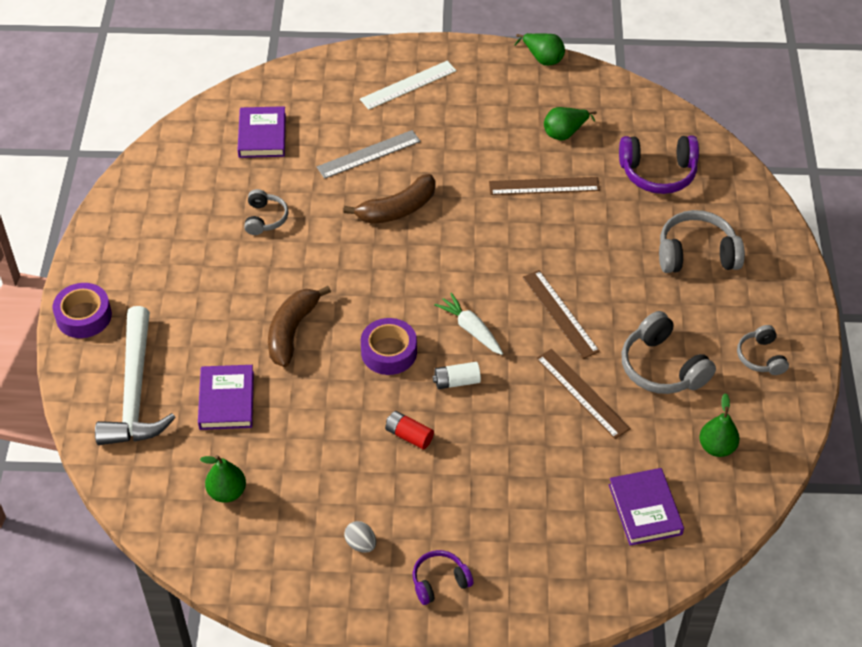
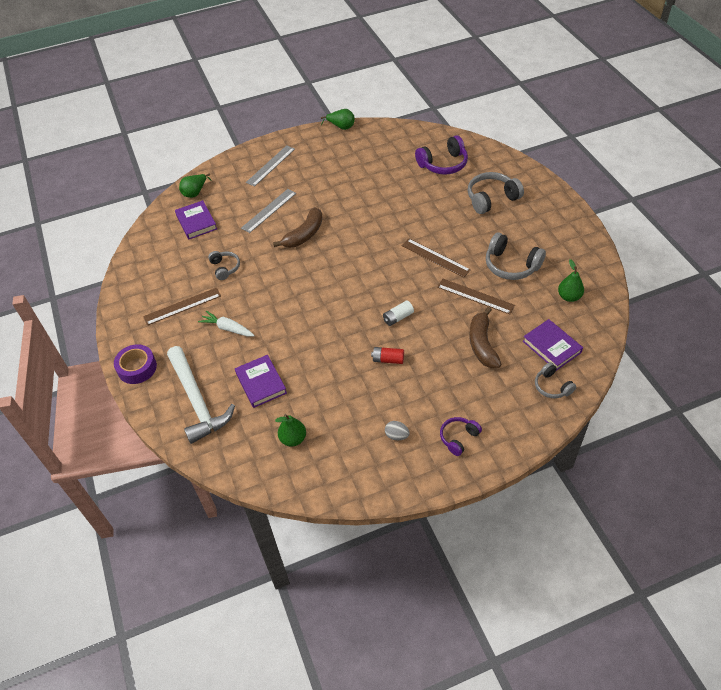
camera: 20 degrees left, 0 degrees up
brown banana [268,286,331,367] -> brown banana moved to [470,307,501,368]
white ruler [360,61,457,110] -> grey ruler [246,145,295,187]
purple tape [361,318,417,375] -> none
white carrot [434,293,503,355] -> white carrot moved to [198,311,255,337]
brown ruler [489,177,600,195] -> brown ruler moved to [143,288,221,326]
green pear [544,107,597,140] -> green pear moved to [179,174,212,198]
grey headphones [737,325,789,375] -> grey headphones moved to [535,362,576,398]

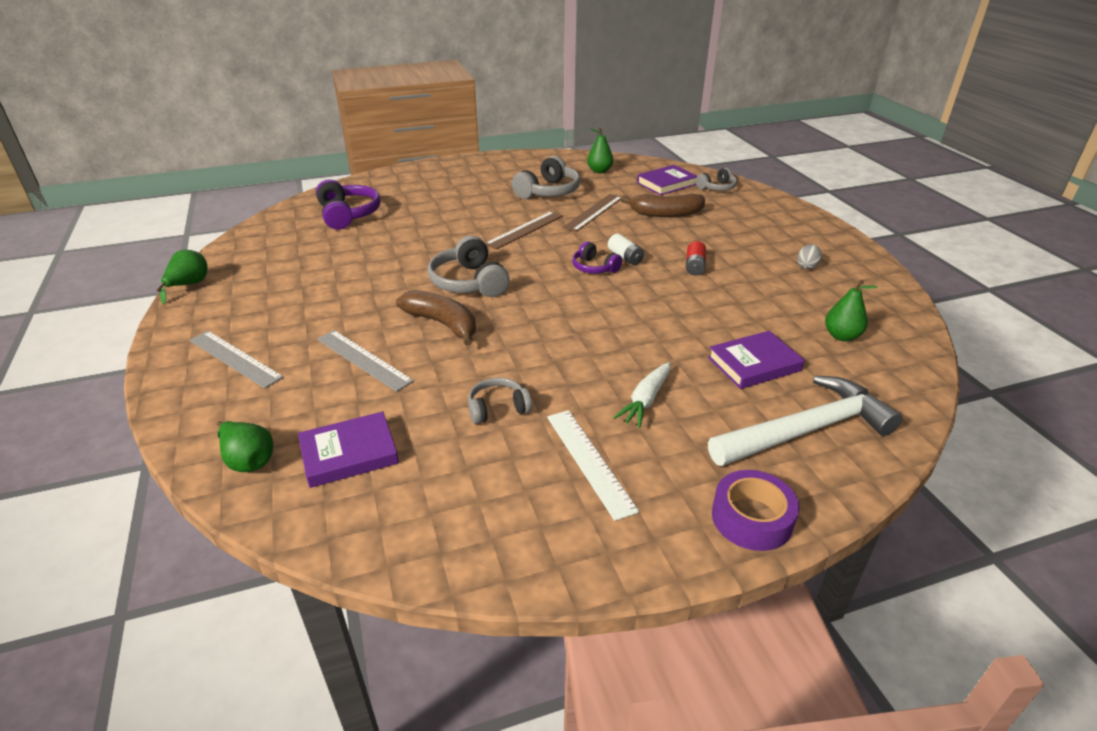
camera: 90 degrees left, 15 degrees down
brown ruler [143,288,221,326] -> white ruler [547,410,639,521]
purple headphones [440,417,482,456] -> purple headphones moved to [572,241,622,274]
grey headphones [468,172,524,214] -> grey headphones moved to [427,236,510,297]

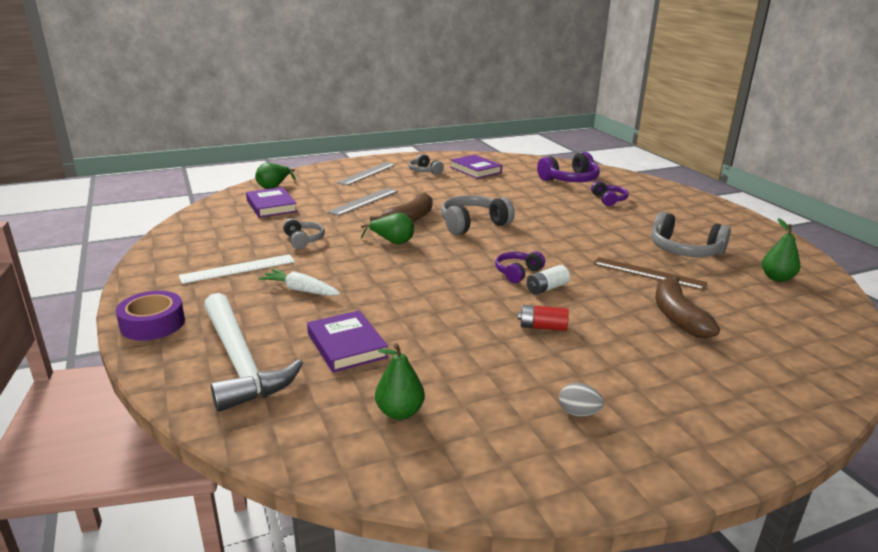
camera: 85 degrees right, 10 degrees down
green pear [157,250,207,304] -> green pear moved to [361,213,414,245]
brown ruler [485,211,563,249] -> none
purple book [637,165,697,195] -> purple book moved to [450,155,502,179]
grey headphones [696,168,737,191] -> grey headphones moved to [409,154,444,175]
none -> purple headphones [591,181,629,206]

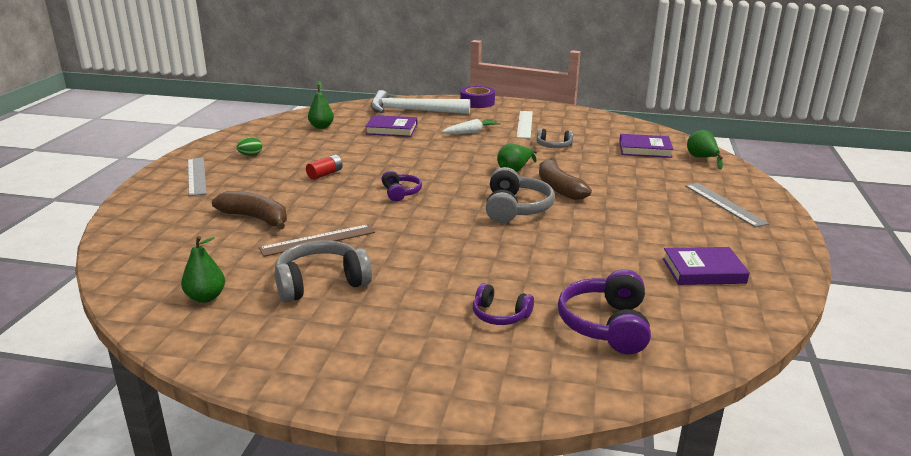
camera: 125 degrees right, 0 degrees up
grey ruler [328,188,398,216] -> grey ruler moved to [188,157,207,196]
grey headphones [409,154,444,175] -> none
white battery [527,265,570,295] -> none
grey egg [559,383,604,416] -> green egg [237,137,262,156]

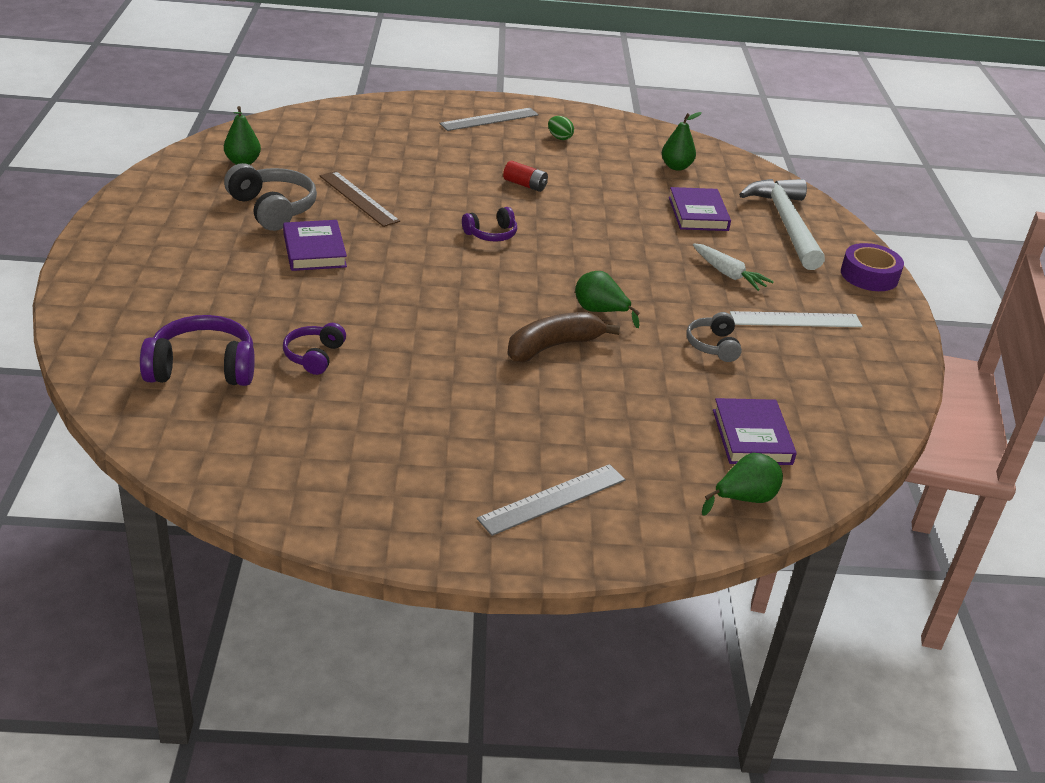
camera: 75 degrees right, 10 degrees up
brown banana [212,191,287,230] -> none
purple headphones [473,283,534,325] -> purple headphones moved to [283,323,346,375]
grey headphones [486,167,555,223] -> none
purple book [662,247,750,285] -> purple book moved to [283,220,347,271]

